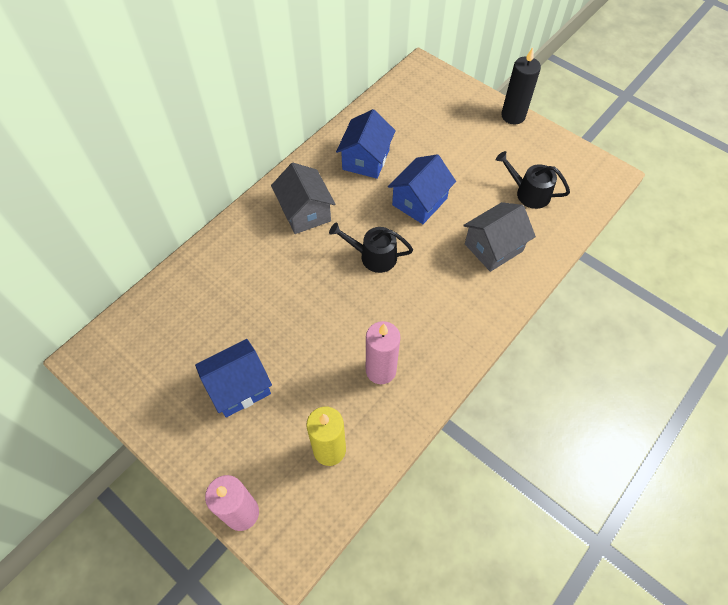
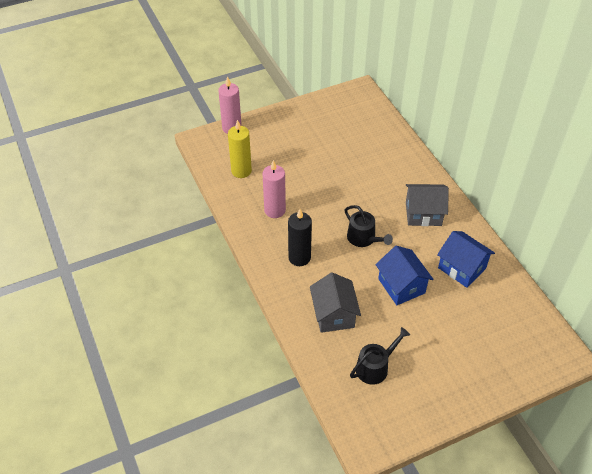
camera: 115 degrees right, 10 degrees down
blue house [195,339,272,418] -> none
black watering can [329,223,413,273] -> black watering can turned 105 degrees clockwise [345,205,393,247]
black candle [501,48,541,125] -> black candle moved to [288,209,312,266]

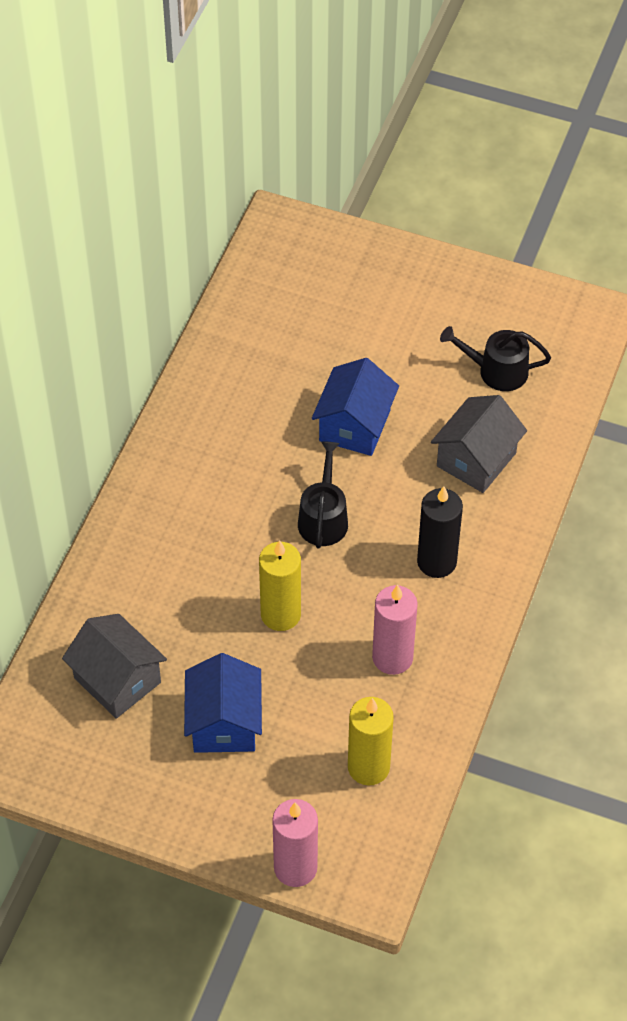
camera: 135 degrees left, 5 degrees up
grey house [406,184,449,226] -> grey house moved to [62,614,167,719]
blue house [437,231,495,288] -> blue house moved to [184,653,262,753]
none -> yellow candle [259,540,301,631]

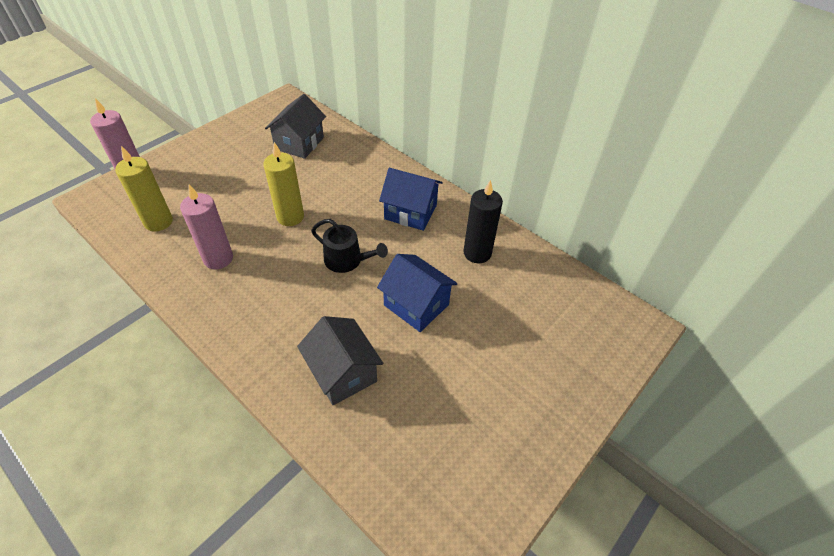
camera: 110 degrees right, 5 degrees down
grey house [62,614,167,719] -> grey house turned 45 degrees counterclockwise [265,94,326,159]
blue house [184,653,262,753] -> blue house moved to [379,168,443,231]
black candle [417,486,463,578] -> black candle moved to [463,180,503,263]
black watering can [440,326,551,391] -> none

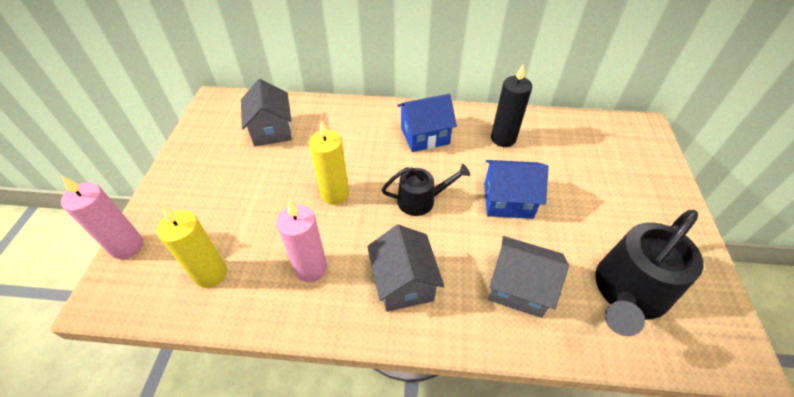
camera: 35 degrees left, 0 degrees up
none -> grey house [367,224,444,312]
none -> black watering can [595,210,704,336]

